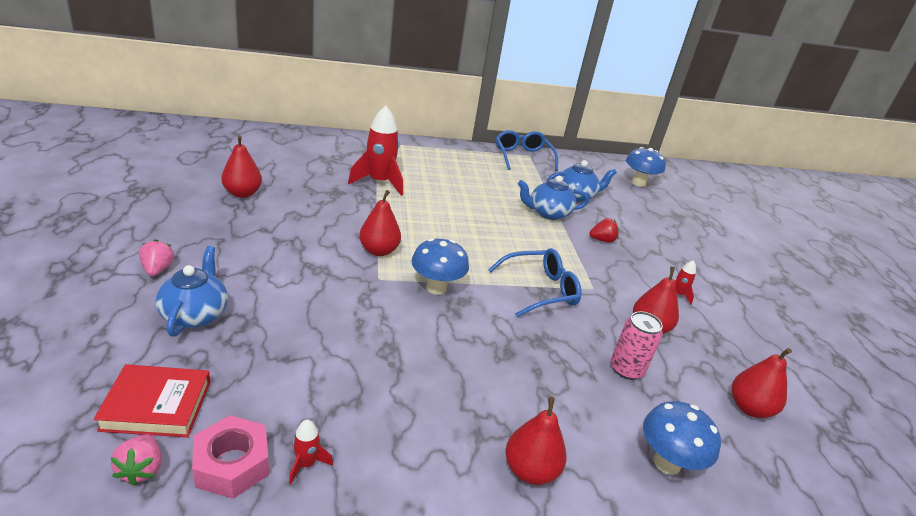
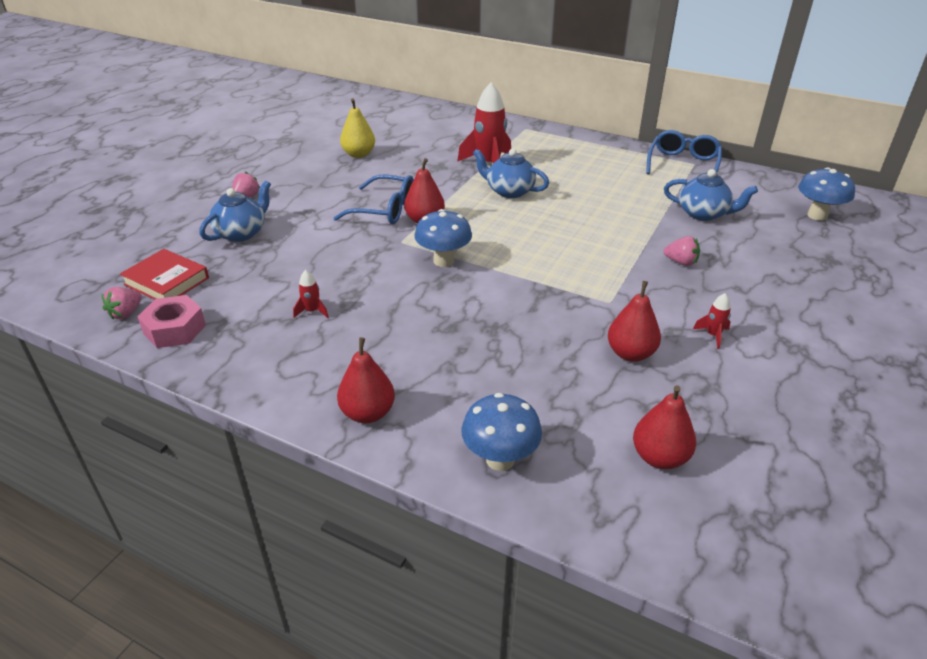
camera: 40 degrees right, 5 degrees up
red pear [221,135,262,198] -> yellow pear [340,98,375,158]
red rocket [289,420,333,484] -> red rocket moved to [293,270,329,318]
blue glasses [488,248,581,317] -> blue glasses moved to [334,175,414,224]
blue teapot [518,176,589,220] -> blue teapot moved to [473,149,549,198]
red strawberry [589,218,619,243] -> pink strawberry [664,236,700,266]
pink can [611,311,663,380] -> none

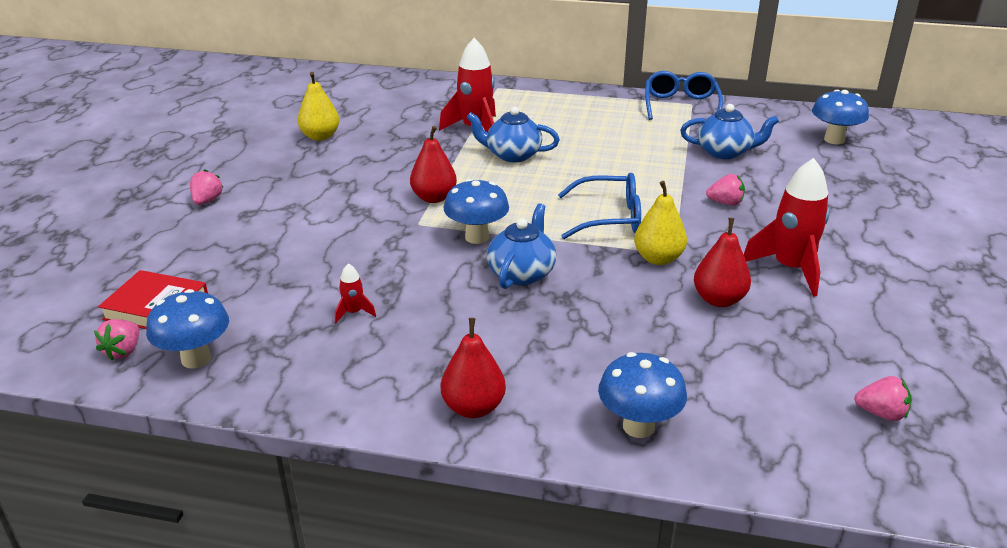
camera: 15 degrees left, 5 degrees down
pink nut [137,295,206,348] -> blue mushroom [146,289,229,368]
blue teapot [199,181,271,242] -> blue teapot moved to [487,203,556,289]
blue glasses [334,175,414,224] -> blue glasses moved to [558,173,641,239]
red pear [633,385,696,469] -> none
red rocket [693,293,731,349] -> red rocket [743,158,830,297], size x2.22
none -> yellow pear [634,181,687,265]
none -> pink strawberry [854,376,912,421]

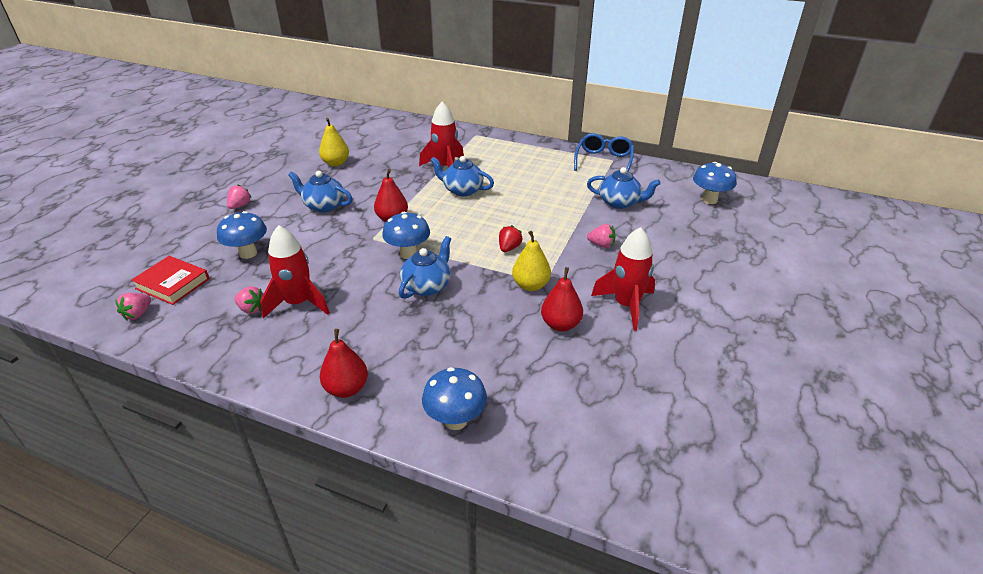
camera: 10 degrees right, 5 degrees up
blue mushroom [146,289,229,368] -> blue mushroom moved to [217,211,267,259]
red rocket [335,263,376,323] -> red rocket [260,225,330,319], size x2.22
blue glasses [558,173,641,239] -> red strawberry [499,225,523,252]
pink strawberry [854,376,912,421] -> pink strawberry moved to [234,286,263,314]
none -> blue teapot [288,171,353,213]

